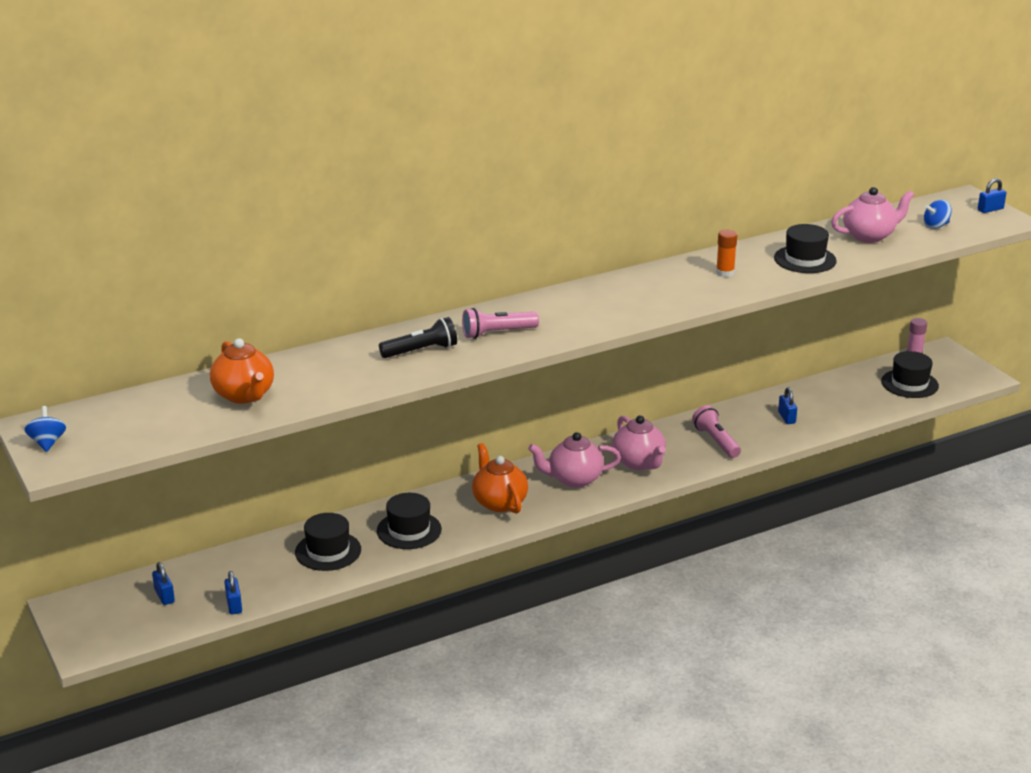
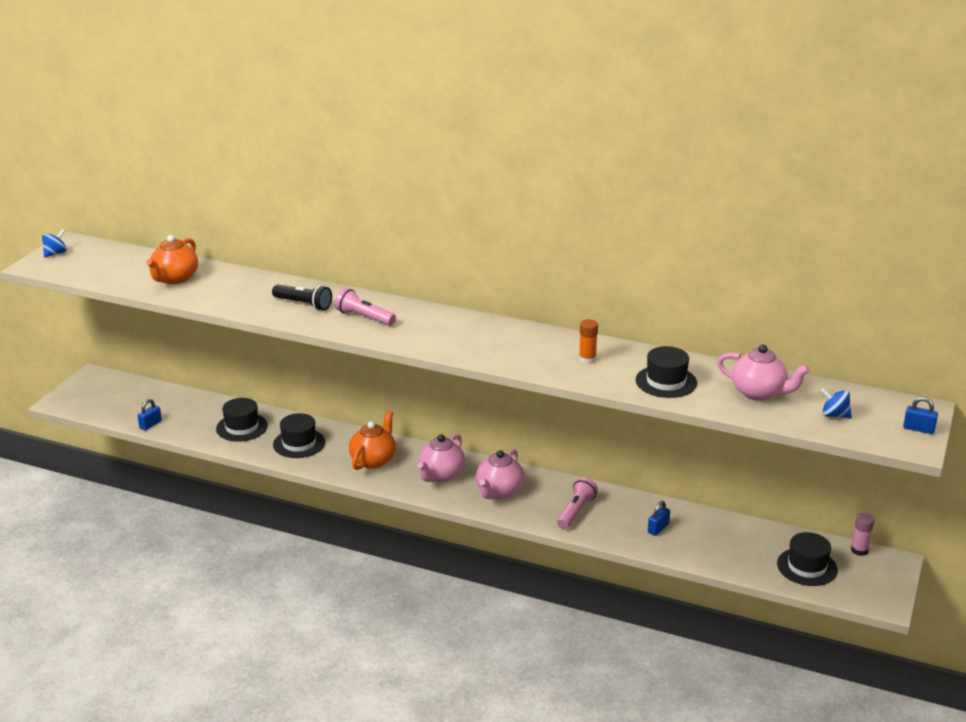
camera: 50 degrees right, 0 degrees up
blue padlock [152,562,175,605] -> none
pink teapot [528,432,621,488] -> pink teapot turned 105 degrees counterclockwise [418,434,465,483]

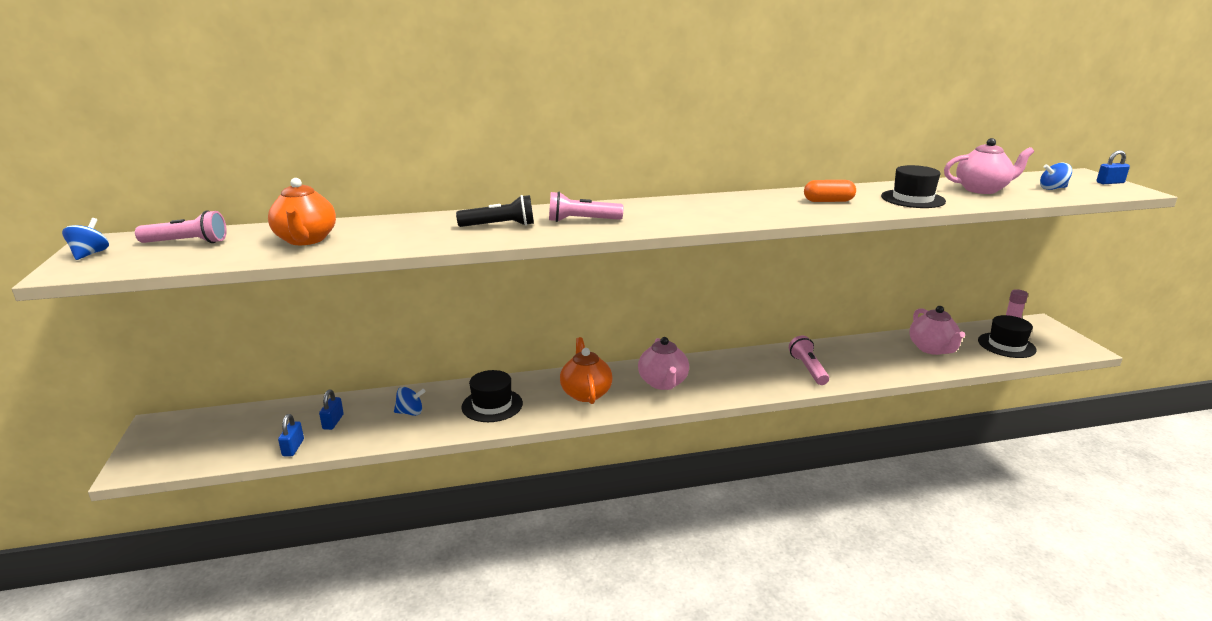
camera: 35 degrees left, 5 degrees down
black hat [216,398,268,442] -> blue spinning top [394,387,426,416]
pink teapot [476,449,524,499] -> pink teapot moved to [909,306,965,355]
orange glue stick [579,319,598,364] -> orange capsule [804,180,856,202]
blue padlock [648,501,670,536] -> blue padlock moved to [319,389,344,430]
none -> pink flashlight [135,210,227,243]

